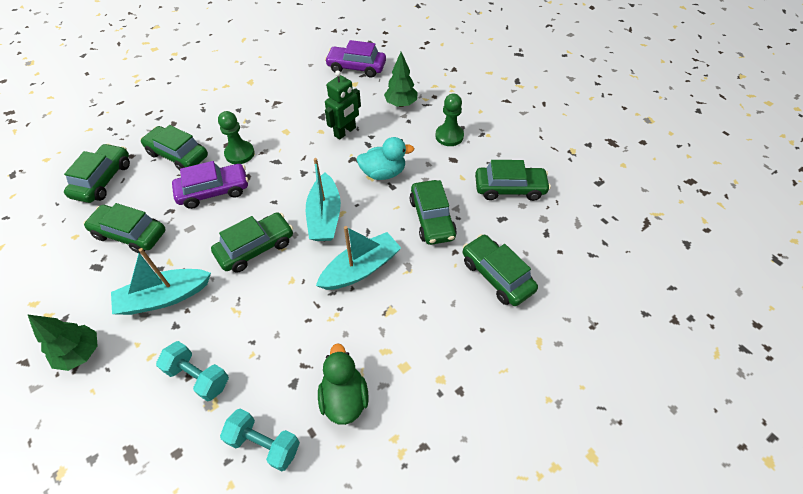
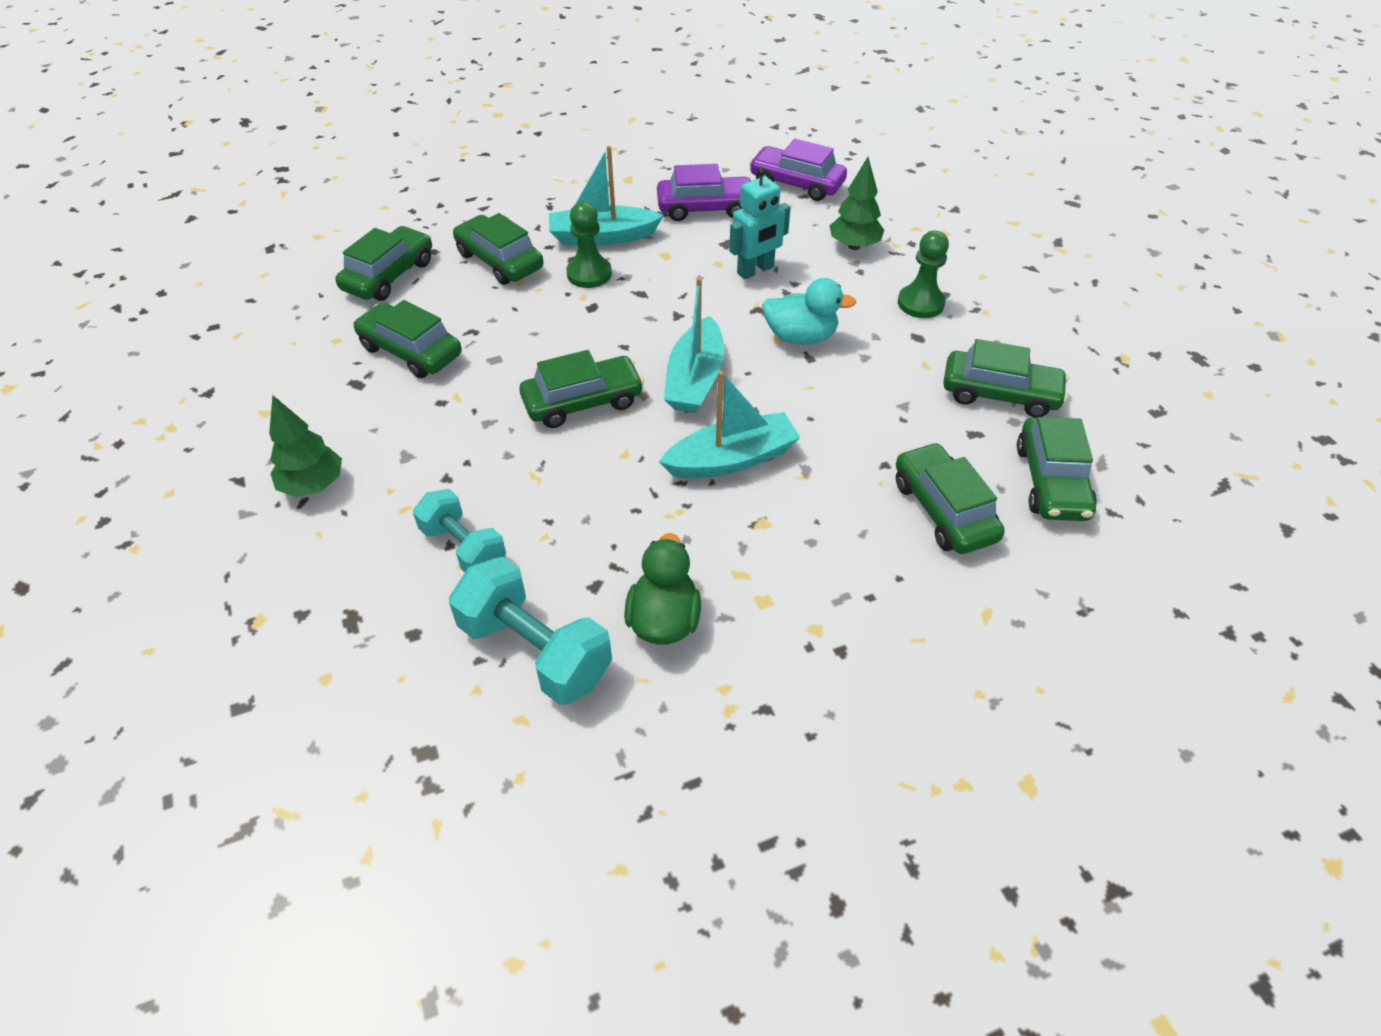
camera: 15 degrees right, 5 degrees down
turquoise boat [111,248,211,315] -> turquoise boat moved to [549,146,664,245]
purple car [172,161,248,209] -> purple car moved to [657,164,753,221]
turquoise dumbbell [220,409,300,472] -> turquoise dumbbell [449,557,612,705], size x1.51
green robot [325,70,361,139] -> turquoise robot [729,166,791,279]
green car [410,180,457,245] -> green car moved to [1017,417,1097,521]

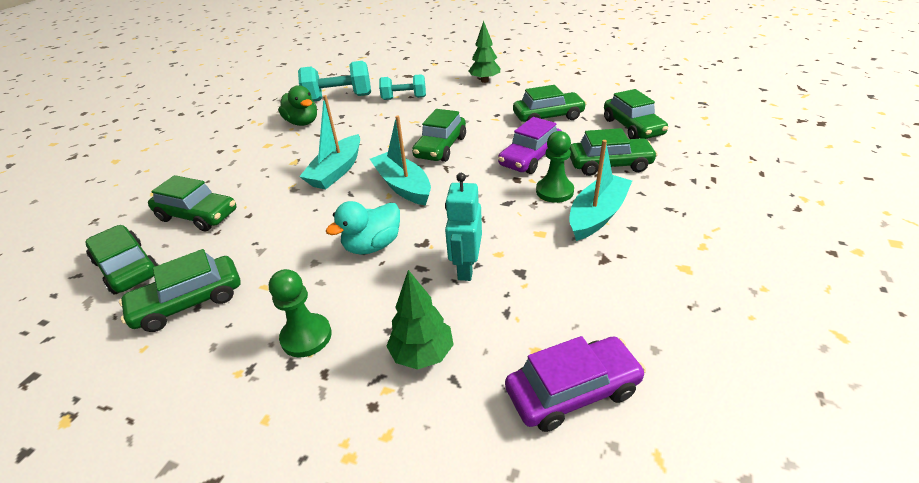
camera: 135 degrees right, 10 degrees down
purple car [657,164,753,221] -> purple car moved to [498,117,561,174]

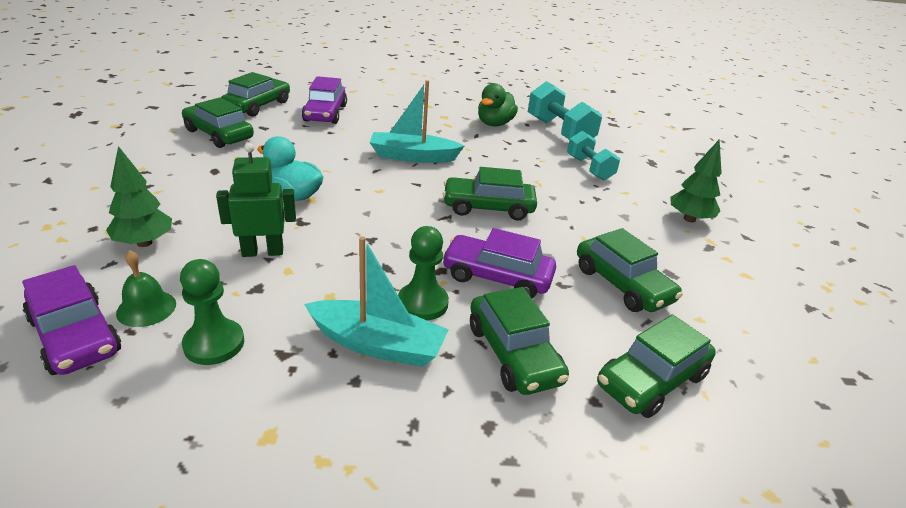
camera: 65 degrees right, 5 degrees down
green car [148,175,237,231] -> purple car [302,76,347,124]
green pawn [269,269,332,357] -> green pawn moved to [180,259,244,365]
turquoise boat [370,115,431,206] -> none
turquoise robot [445,173,482,281] -> green robot [216,143,296,257]
none -> green bell [116,250,176,327]

